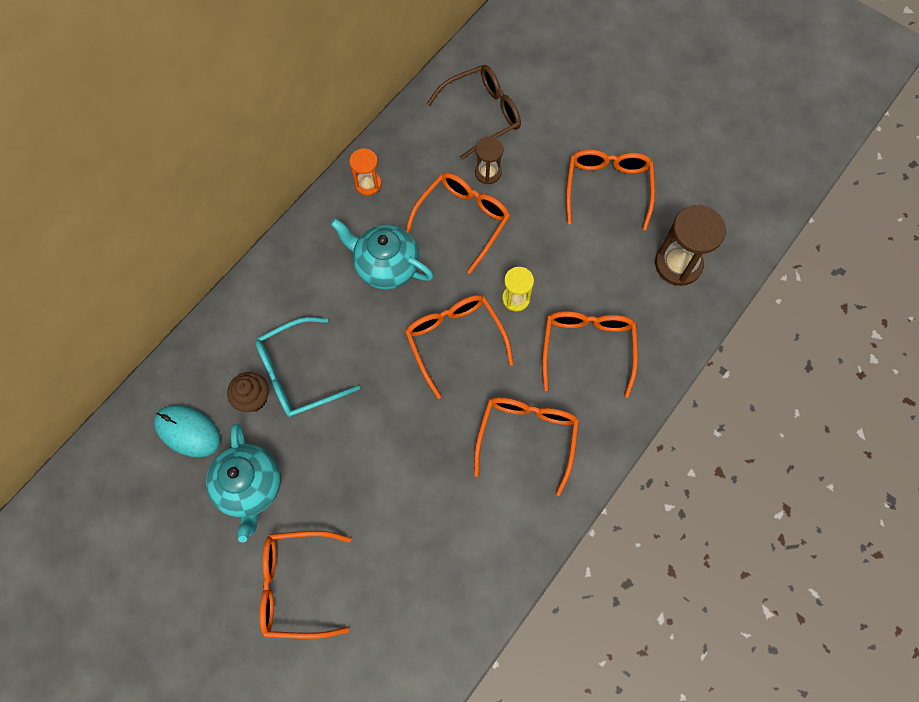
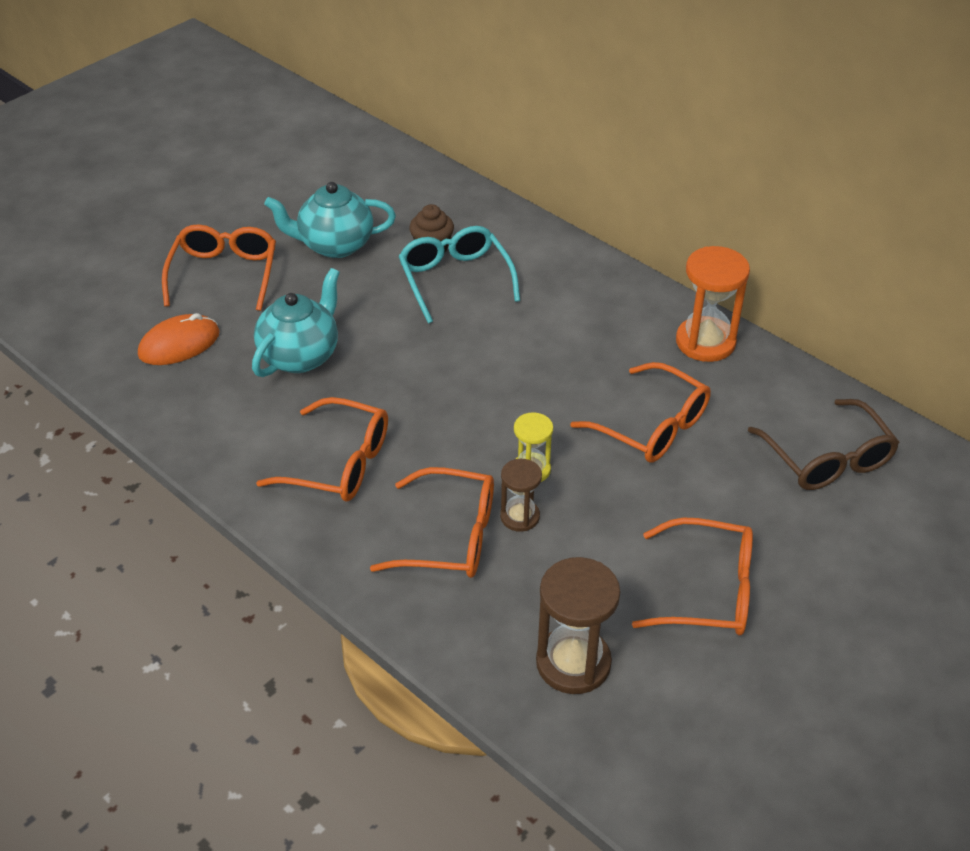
camera: 95 degrees right, 25 degrees down
turquoise mouse [154,405,220,457] -> none
turquoise teapot [330,219,434,290] -> turquoise teapot moved to [252,268,340,377]
orange hourglass [349,148,381,196] -> orange hourglass [676,246,750,362], size x1.72
orange glasses [405,295,514,399] -> none
brown hourglass [475,137,503,184] -> brown hourglass moved to [500,459,542,532]
none -> orange mouse [138,313,220,365]

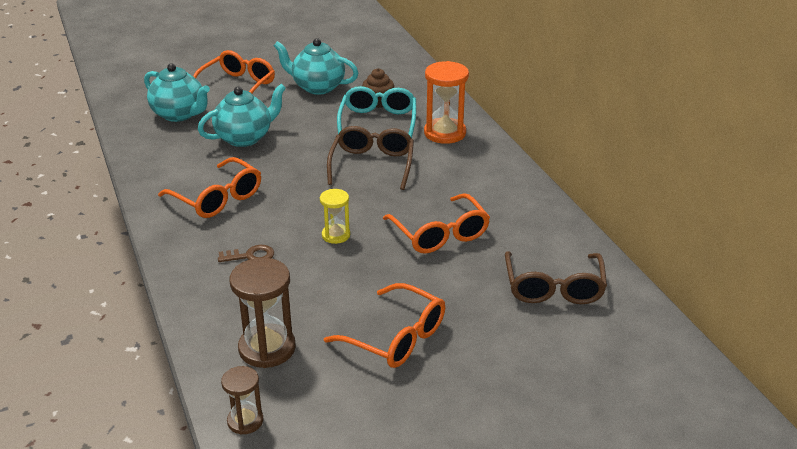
camera: 25 degrees right, 10 degrees down
orange mouse [138,313,220,365] -> turquoise teapot [144,63,210,122]
orange glasses [370,467,494,578] -> brown key [218,245,274,262]
brown hourglass [500,459,542,532] -> brown hourglass moved to [221,366,263,435]
orange hourglass [676,246,750,362] -> orange hourglass moved to [424,61,469,144]
none -> brown glasses [327,126,414,190]

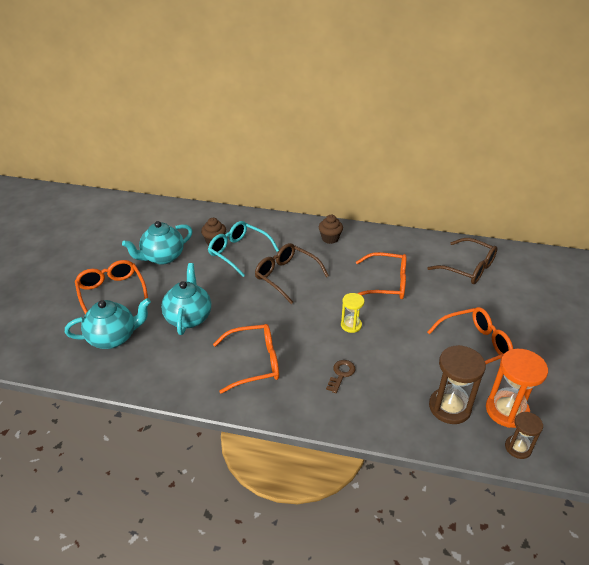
camera: 55 degrees left, 5 degrees up
orange hourglass [424,61,469,144] -> orange hourglass moved to [486,349,548,428]
none -> brown cupcake [319,215,343,244]

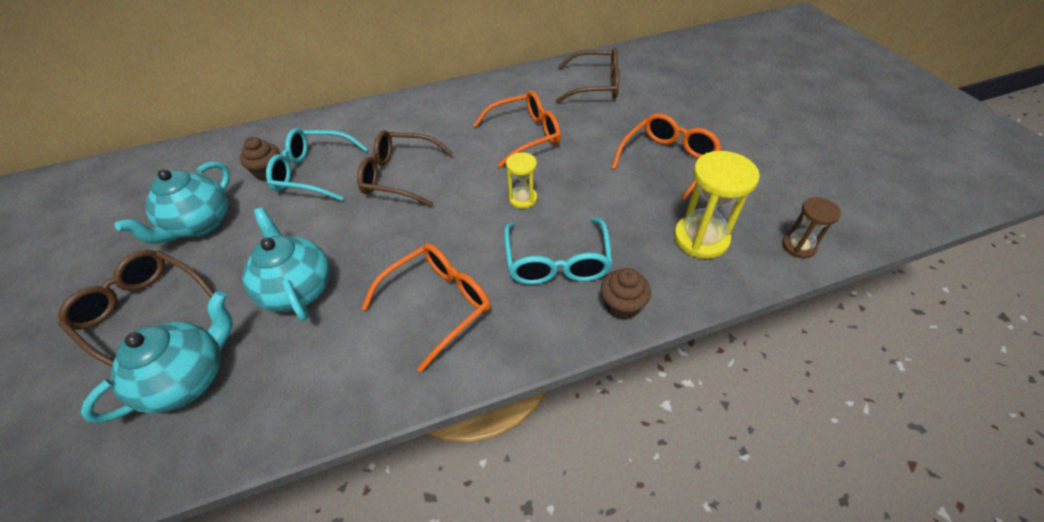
camera: 30 degrees left, 10 degrees up
orange glasses [75,260,148,314] -> brown glasses [58,250,215,367]
brown cupcake [319,215,343,244] -> brown cupcake moved to [601,268,651,320]
brown key [326,360,355,393] -> turquoise glasses [504,217,613,284]
brown hourglass [429,345,486,424] -> yellow hourglass [674,151,760,259]
orange hourglass [486,349,548,428] -> none

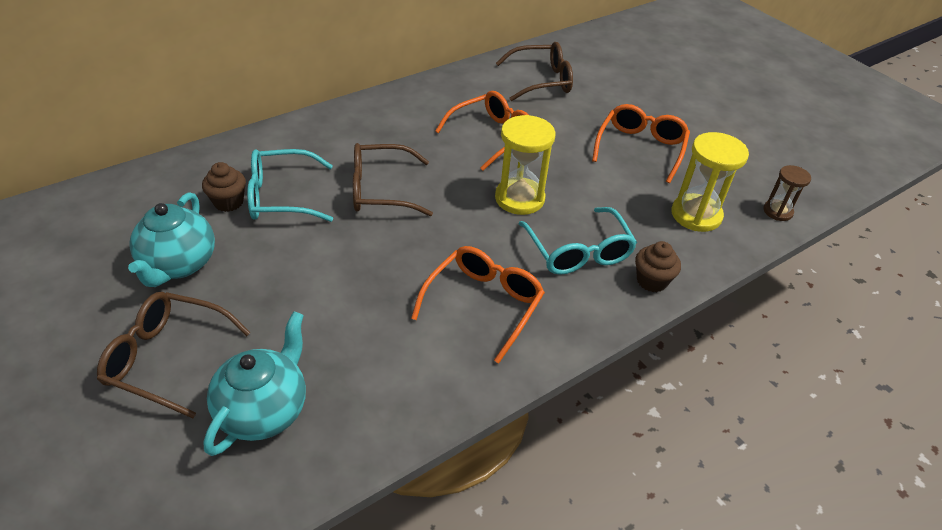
camera: 20 degrees left, 5 degrees down
turquoise teapot [242,207,330,321] -> none
yellow hourglass [506,152,537,209] -> yellow hourglass [495,115,556,215], size x1.72

